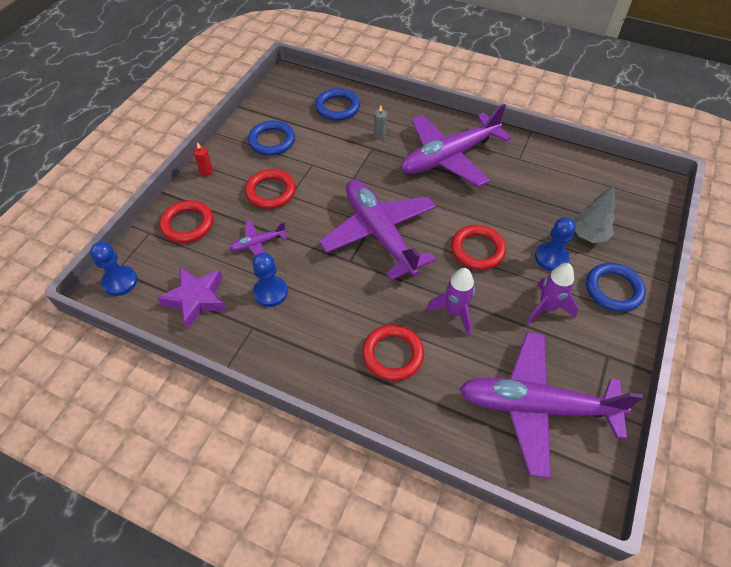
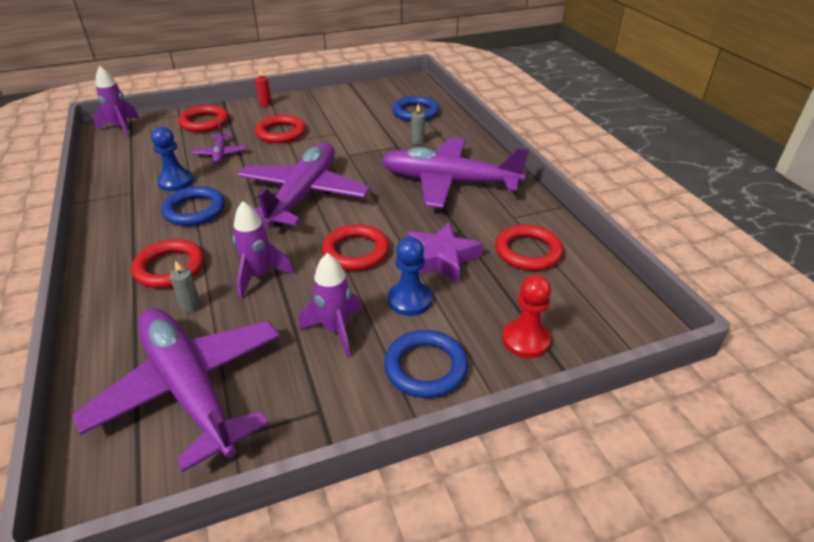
camera: 45 degrees right, 15 degrees down
blue pawn [90,242,138,296] -> purple rocket [93,66,139,138]
purple star [157,267,226,329] -> purple star moved to [407,222,483,283]
purple plane [229,220,287,256] -> purple plane turned 120 degrees counterclockwise [192,124,247,164]
blue ring [248,120,295,156] -> blue ring moved to [161,186,225,226]
grey tree [574,185,615,243] -> none
none -> grey candle [170,260,201,312]
none -> red ring [495,224,563,271]
none -> red pawn [502,275,551,358]

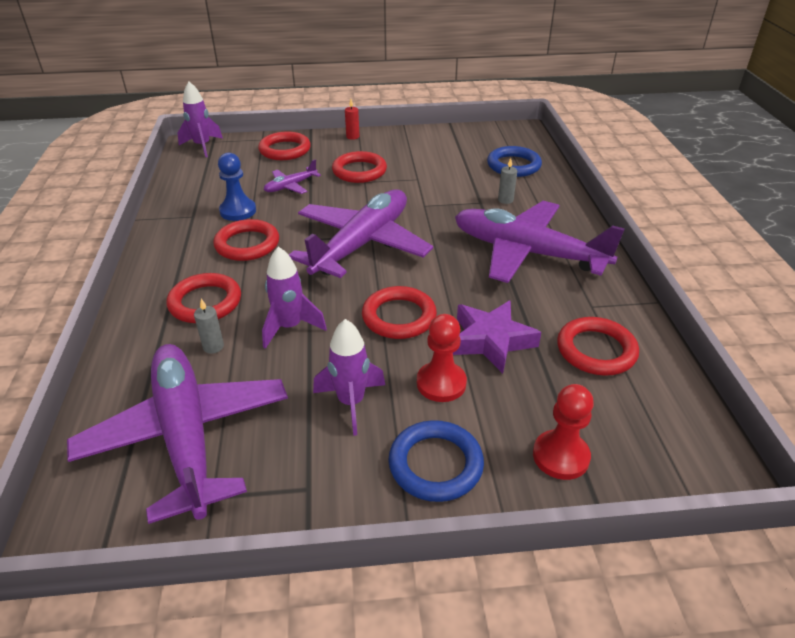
camera: 15 degrees right, 0 degrees up
blue ring [161,186,225,226] -> red ring [213,219,279,261]
purple plane [192,124,247,164] -> purple plane turned 45 degrees clockwise [264,159,321,194]
blue pawn [388,237,432,316] -> red pawn [417,314,467,402]

